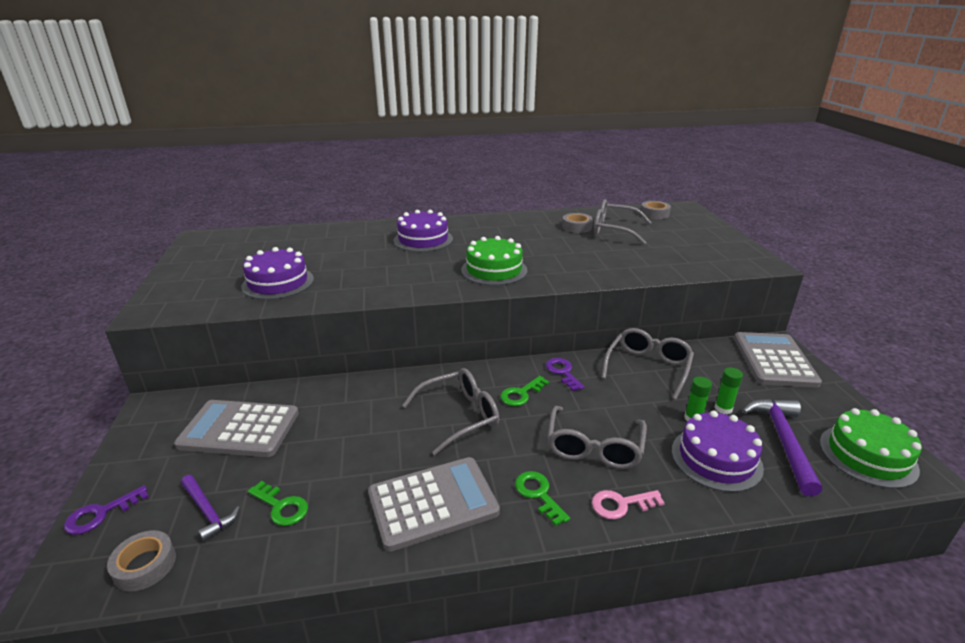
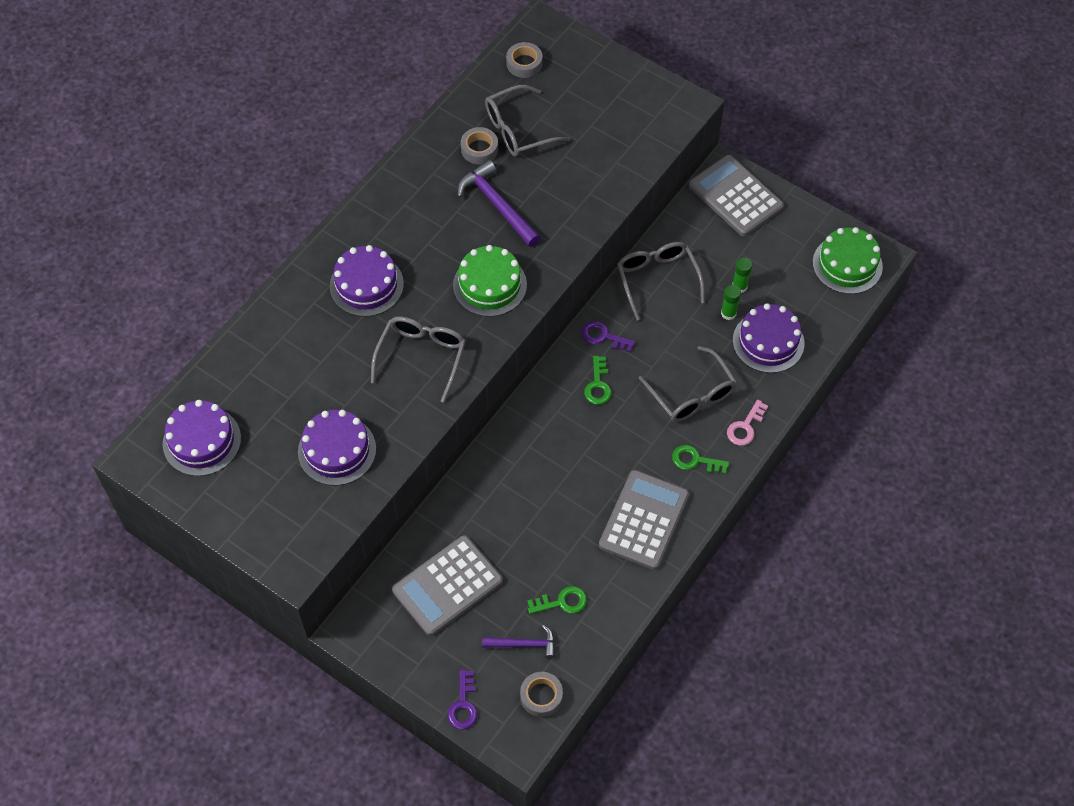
camera: 45 degrees left, 30 degrees up
grey glasses [402,368,499,455] -> grey glasses moved to [371,317,466,403]
purple hammer [742,399,822,496] -> purple hammer moved to [457,160,541,247]
none -> purple cake [163,400,241,476]

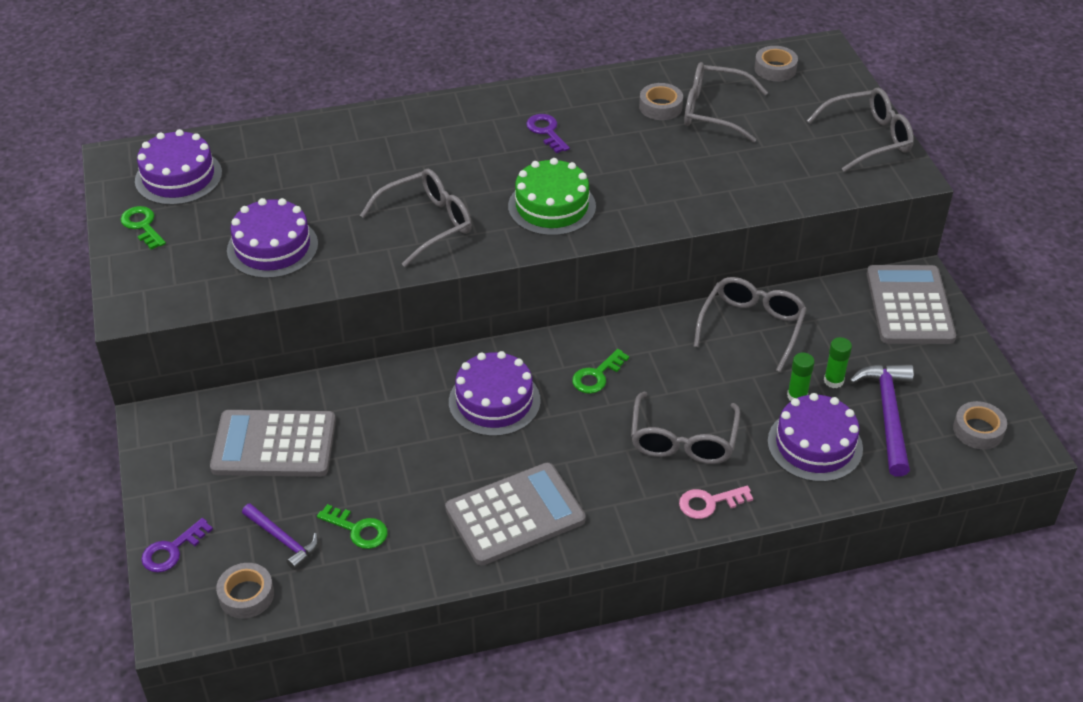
camera: 40 degrees right, 15 degrees down
purple cake [330,245,404,317] -> purple cake moved to [449,351,541,436]
purple hammer [457,160,541,247] -> purple hammer moved to [849,364,914,477]
purple key [582,321,635,352] -> purple key moved to [526,114,570,153]
green key [672,445,729,474] -> green key moved to [120,206,166,250]
green cake [813,227,883,294] -> grey tape [953,401,1007,449]
none -> grey glasses [807,88,914,172]

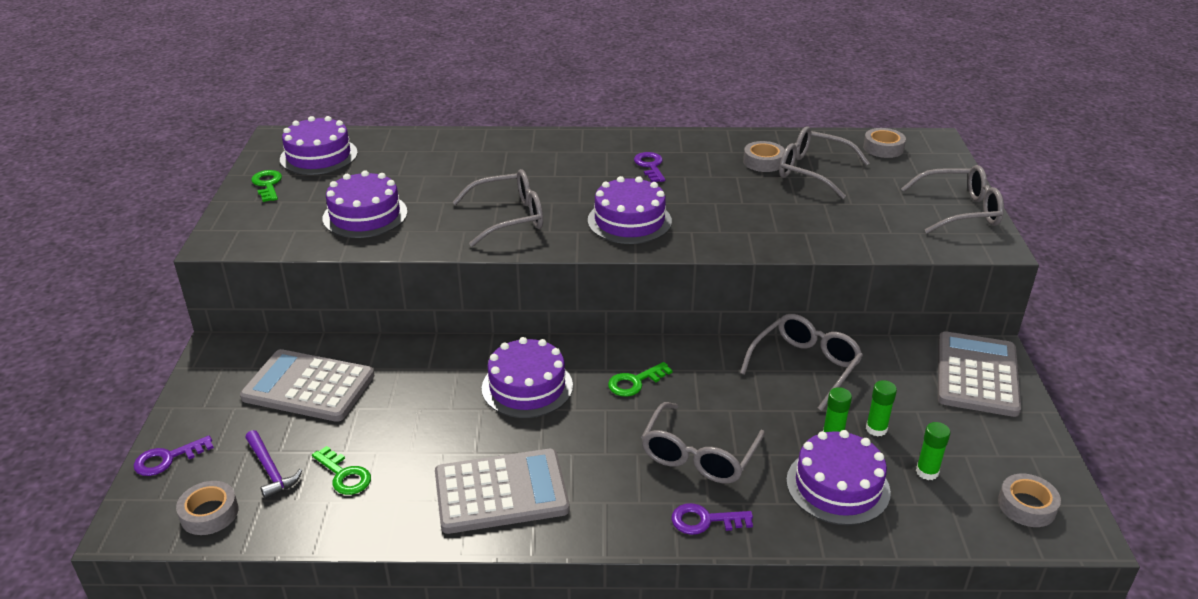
camera: 15 degrees right, 10 degrees down
green cake [508,158,596,236] -> purple cake [588,176,672,244]
pink key [679,486,753,519] -> purple key [671,503,753,535]
purple hammer [849,364,914,477] -> green glue stick [916,422,950,480]

